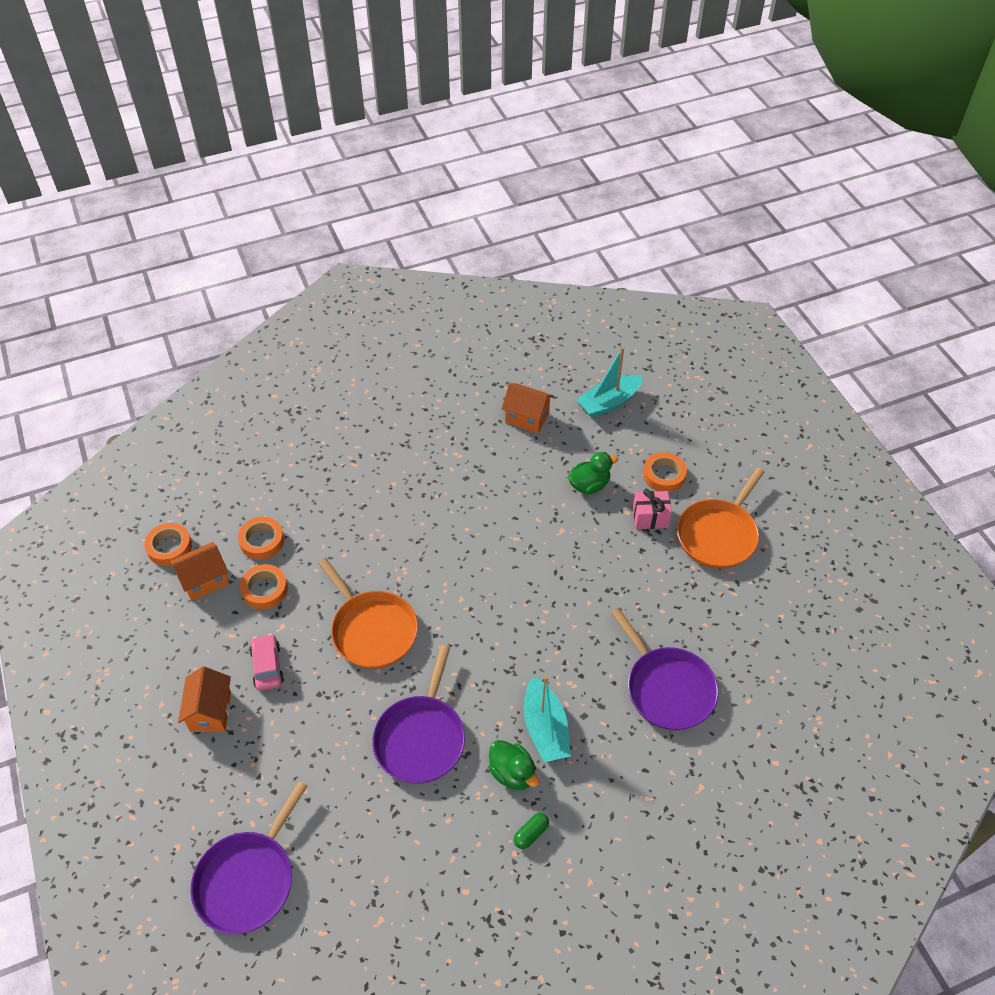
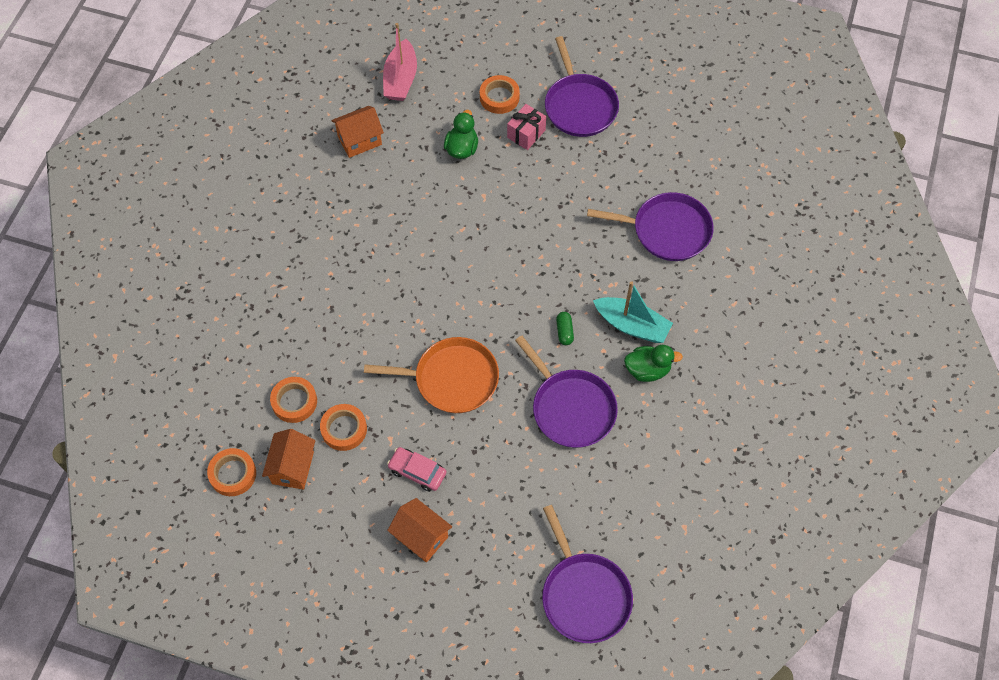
camera: 50 degrees left, 10 degrees up
green capsule [514,813,549,849] -> green capsule moved to [556,312,574,345]
turquoise boat [576,347,643,418] -> pink boat [383,23,417,101]
orange pan [677,468,764,569] -> purple pan [545,36,619,137]

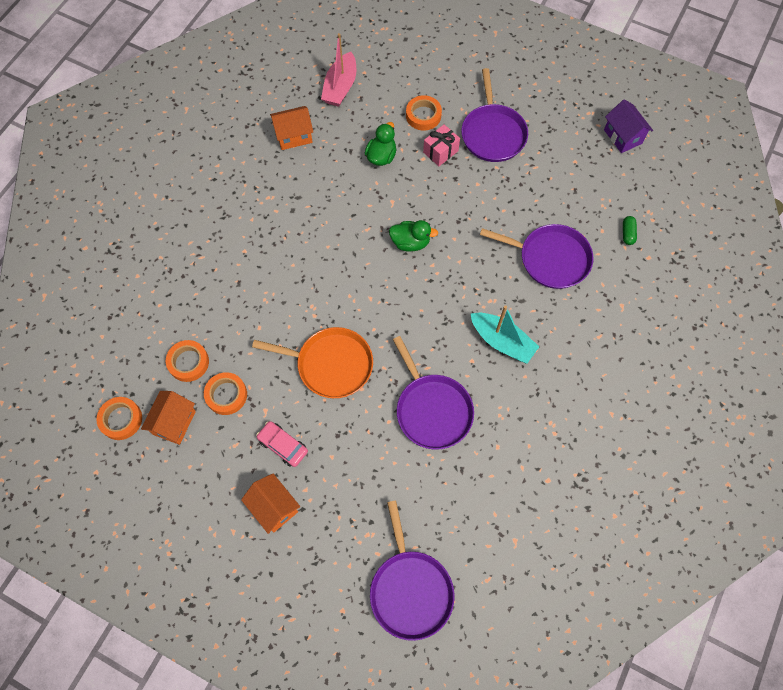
camera: 10 degrees right, 5 degrees up
green capsule [556,312,574,345] -> green capsule moved to [623,216,637,245]
green duck [624,345,683,382] -> green duck moved to [389,220,438,252]
none -> purple house [604,99,653,153]

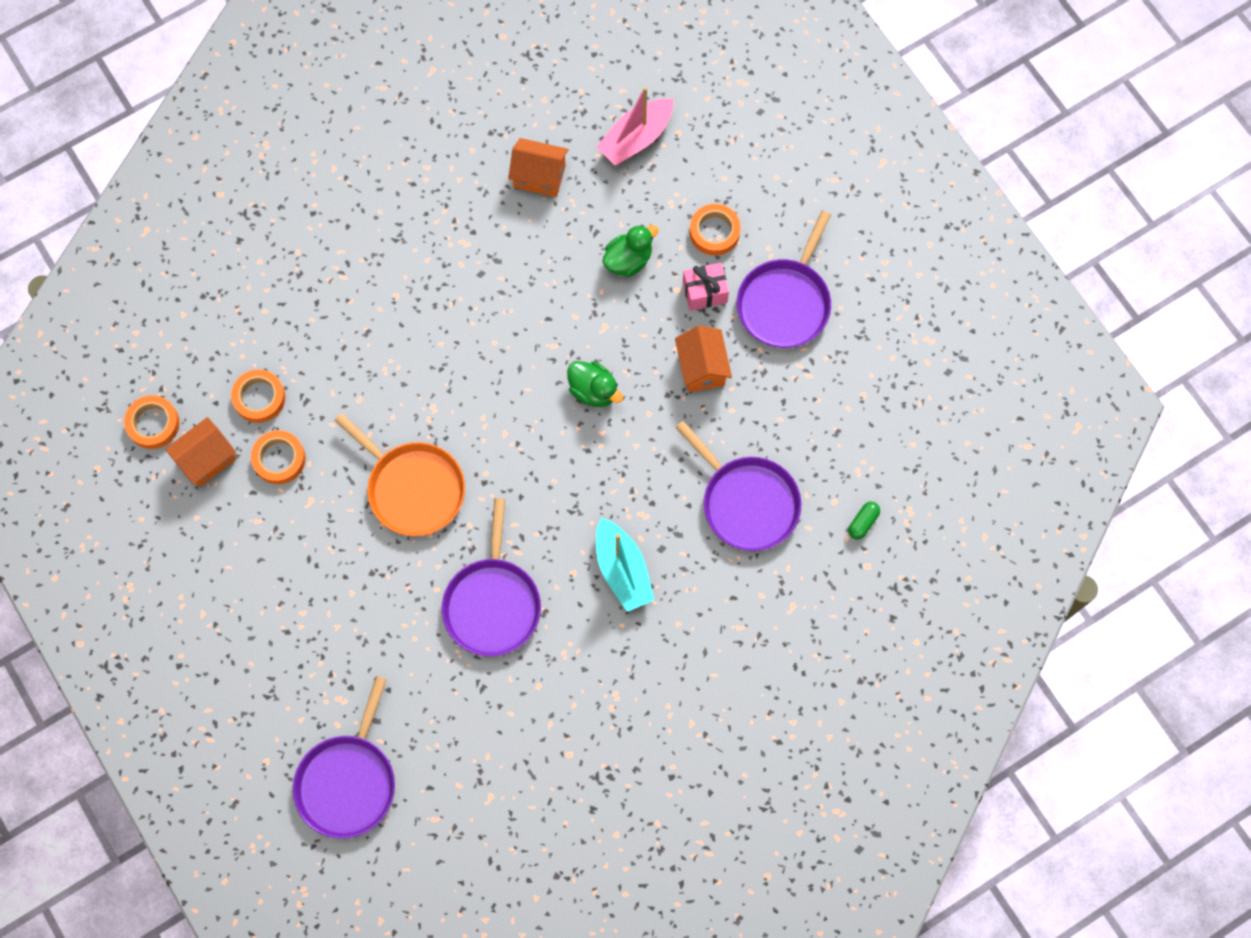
camera: 30 degrees right, 5 degrees up
orange house [241,474,300,534] -> orange house moved to [675,325,732,392]
pink car [256,421,308,467] -> none
purple house [604,99,653,153] -> none

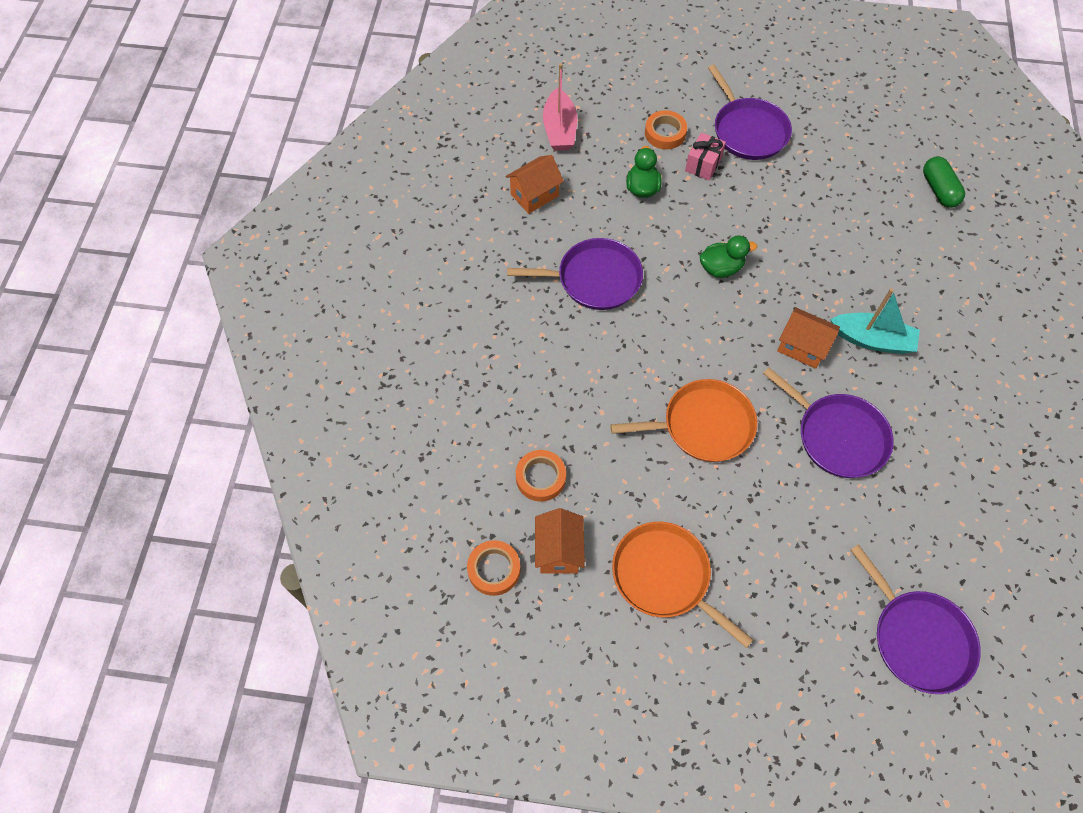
camera: 50 degrees left, 10 degrees down
orange tape [251,430,306,484] -> none
orange house [675,325,732,392] -> orange house moved to [777,308,840,369]
purple pan [675,421,801,551] -> purple pan moved to [507,238,643,310]
green capsule [848,501,880,540] -> green capsule [923,157,965,208], size x1.66
none -> orange pan [612,522,753,648]

